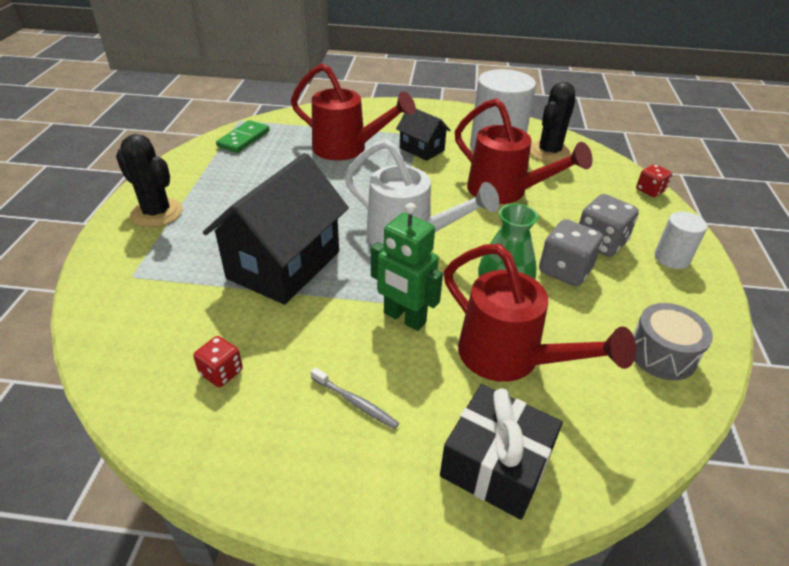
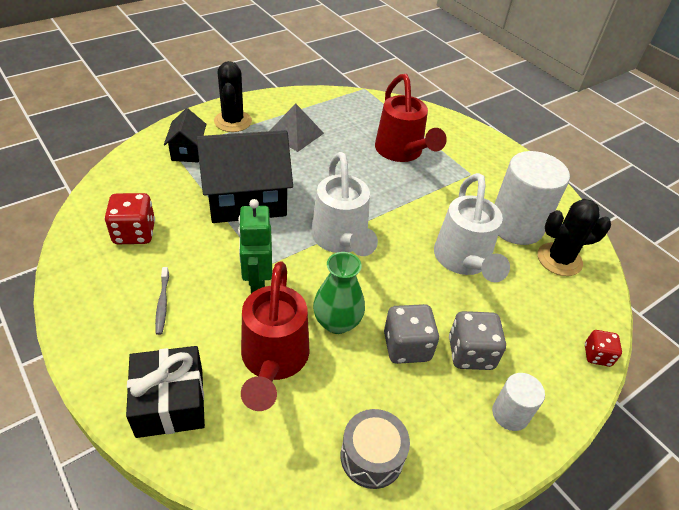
camera: 45 degrees right, 5 degrees up
red dice [193,336,243,387] -> red dice [105,193,155,244], size x1.64
green domino [216,120,269,153] -> none
black house [396,109,451,161] -> black house moved to [164,108,206,162]
red watering can [455,98,593,204] -> white watering can [434,173,510,282]
none -> grey pyramid [270,104,324,152]

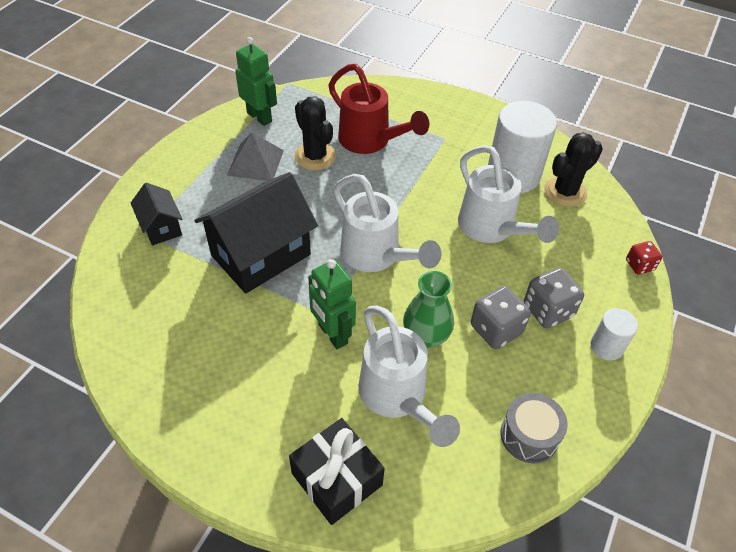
camera: 25 degrees left, 5 degrees up
red dice [105,193,155,244] -> none
grey toothbrush [155,267,169,335] -> none
black cactus [214,61,252,132] -> black cactus moved to [294,96,336,171]
red watering can [241,261,309,411] -> white watering can [358,306,460,447]
none -> green robot [235,37,277,126]

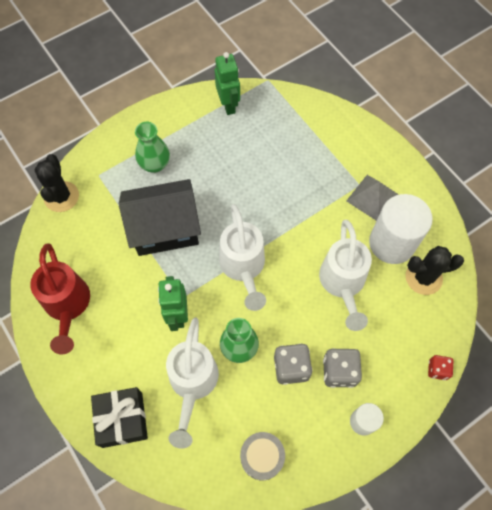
camera: 30 degrees right, 15 degrees up
black house [131,183,183,245] -> none
grey pyramid [227,132,284,181] -> grey pyramid moved to [346,175,399,221]
black cactus [294,96,336,171] -> black cactus moved to [35,154,79,212]
red watering can [328,64,429,154] -> red watering can moved to [30,243,90,354]
none -> green vase [135,122,170,173]

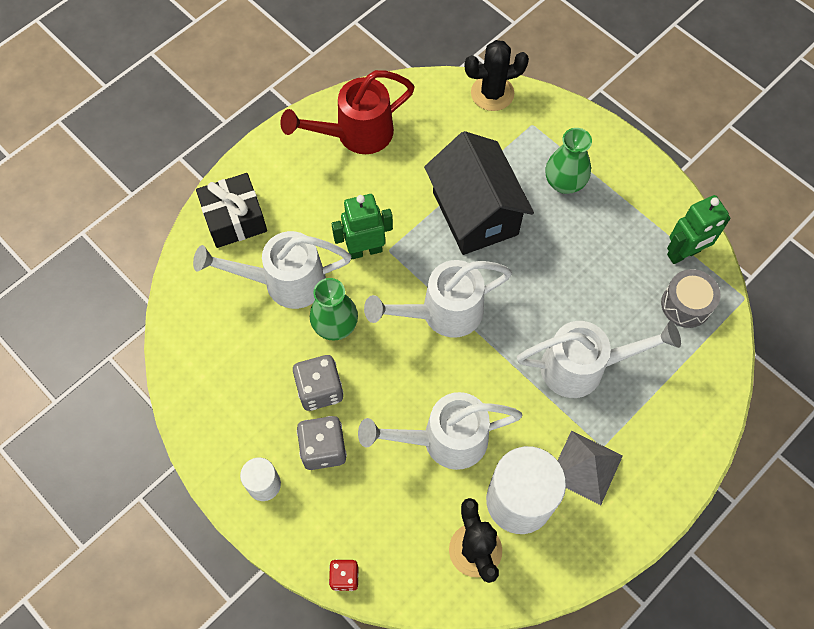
camera: 80 degrees right, 0 degrees up
grey drum [240,432,285,480] -> grey drum moved to [661,269,721,328]
none -> white watering can [517,321,681,398]

